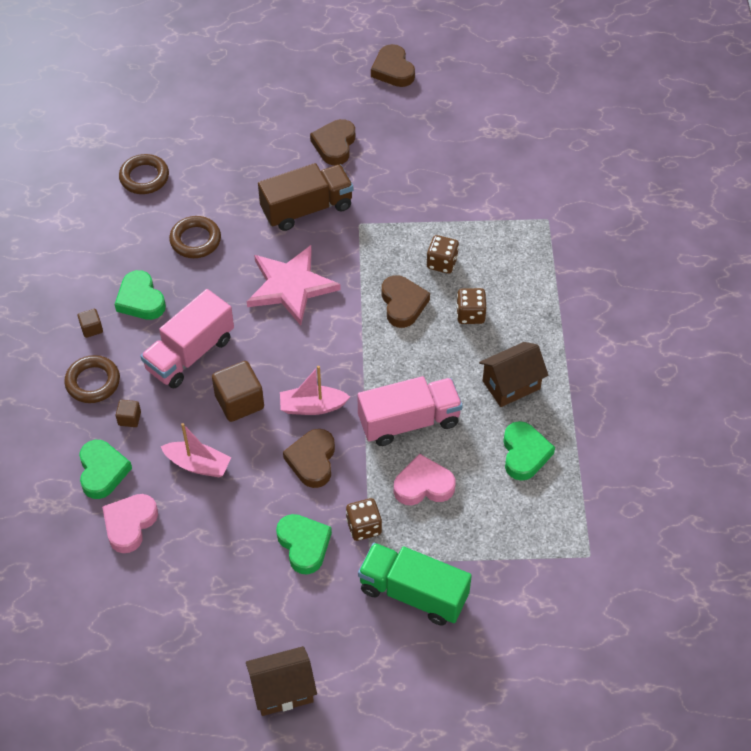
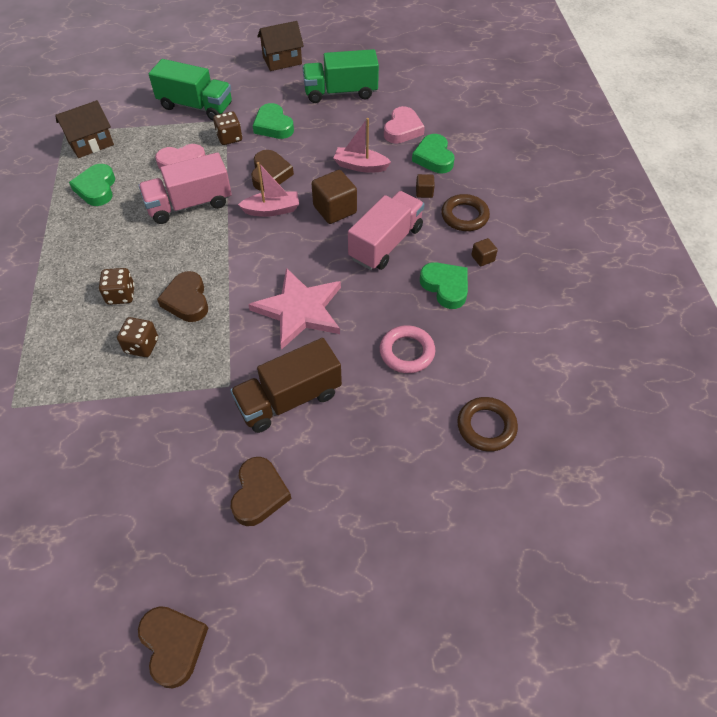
camera: 175 degrees right, 0 degrees up
brown ring [169,216,221,258] -> pink ring [380,325,435,373]
brown house [479,342,548,407] -> brown house moved to [55,100,114,158]
none -> green truck [302,49,379,103]

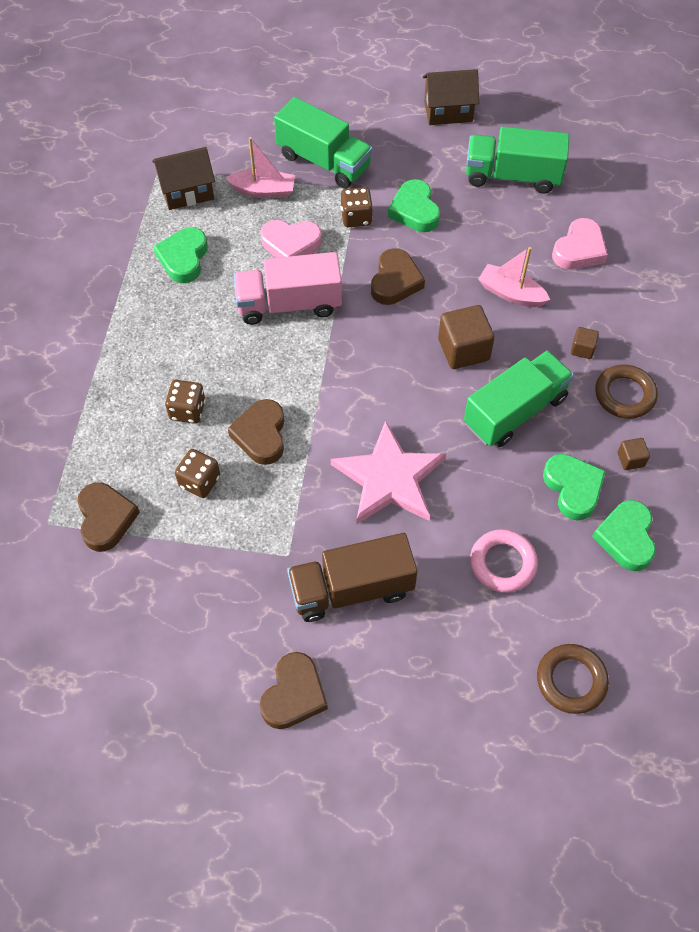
camera: 15 degrees right, 5 degrees up
brown heart [138,606,208,689] -> brown heart moved to [77,482,140,552]
pink boat [238,162,299,217] -> pink boat moved to [225,137,295,198]
pink truck [348,191,425,270] -> green truck [464,350,574,447]
green heart [412,134,455,173] -> green heart moved to [592,500,656,571]

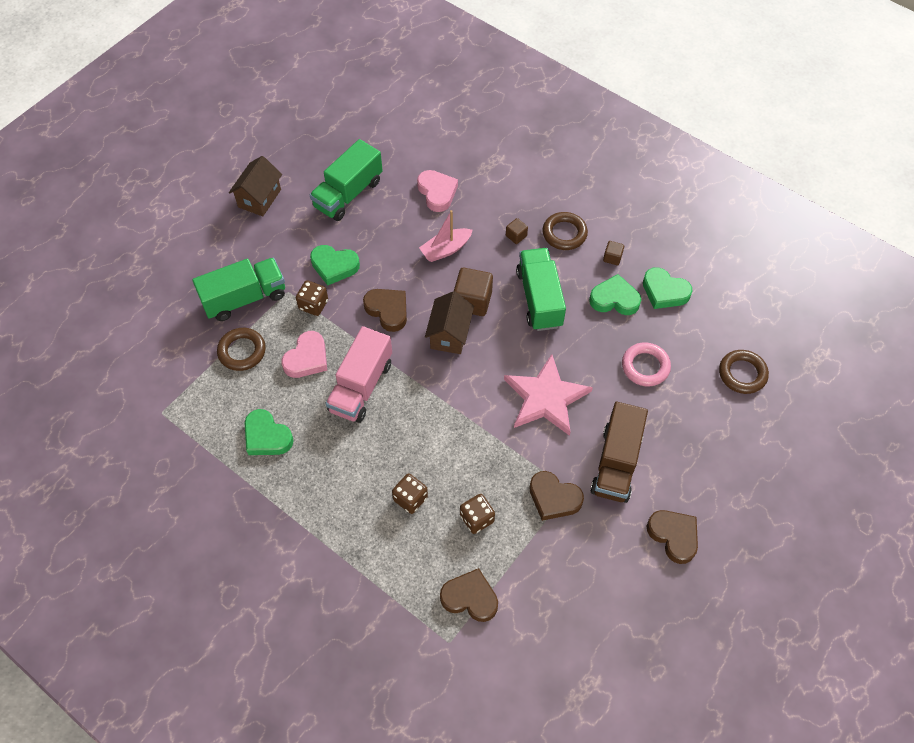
camera: 60 degrees left, 0 degrees up
brown house [152,147,215,210] -> brown house moved to [425,291,474,354]
pink boat [225,137,295,198] -> brown ring [217,328,266,371]
brown heart [228,399,284,465] -> brown heart moved to [529,471,584,521]

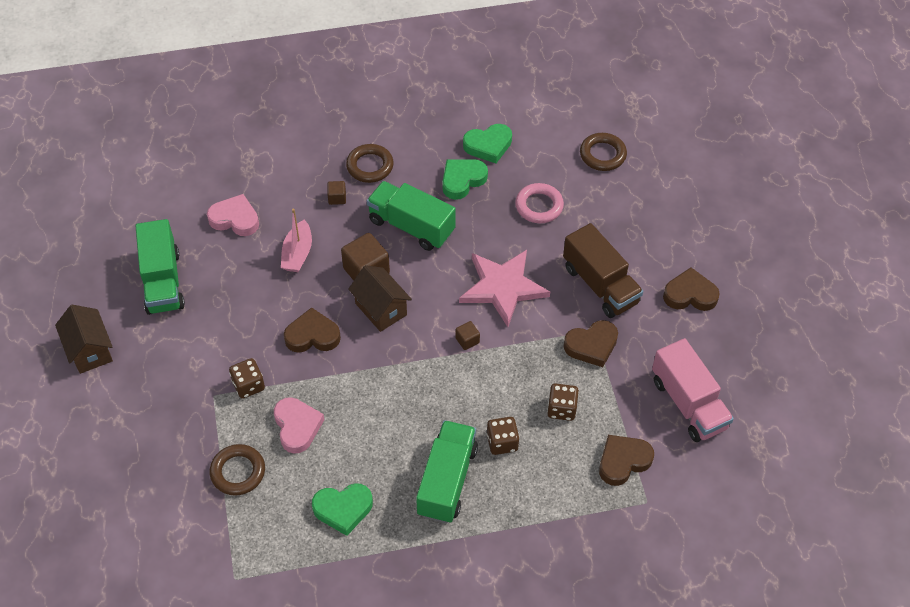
camera: 50 degrees left, 5 degrees down
green truck [192,258,285,321] -> green truck moved to [416,420,478,523]
green heart [310,245,360,286] -> none
pink truck [326,326,392,423] -> pink truck moved to [652,338,734,442]
brown cube [603,241,624,265] -> brown cube moved to [455,321,480,350]

